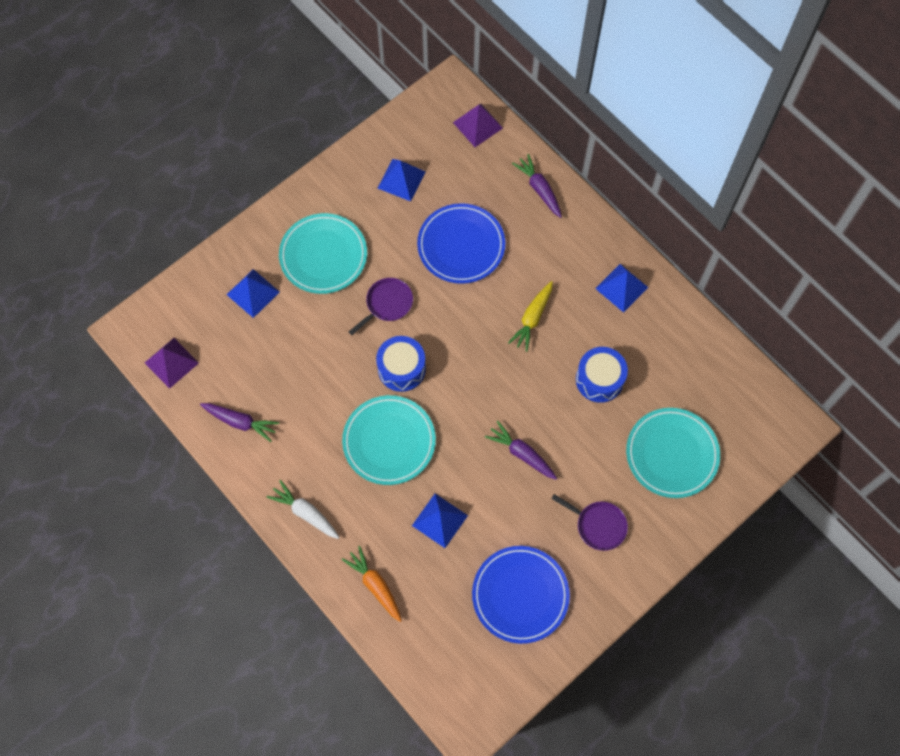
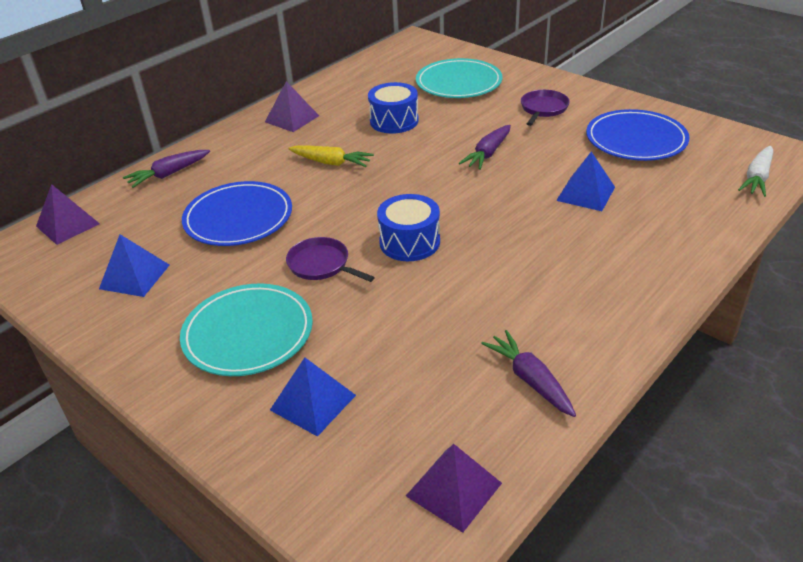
camera: 95 degrees left, 30 degrees down
purple carrot [200,403,279,442] -> purple carrot turned 45 degrees counterclockwise [481,330,576,417]
white carrot [267,480,340,539] -> white carrot moved to [738,146,773,197]
turquoise plate [342,395,436,485] -> none
orange carrot [342,546,402,622] -> none
blue pyramid [595,264,649,313] -> purple pyramid [265,81,319,132]

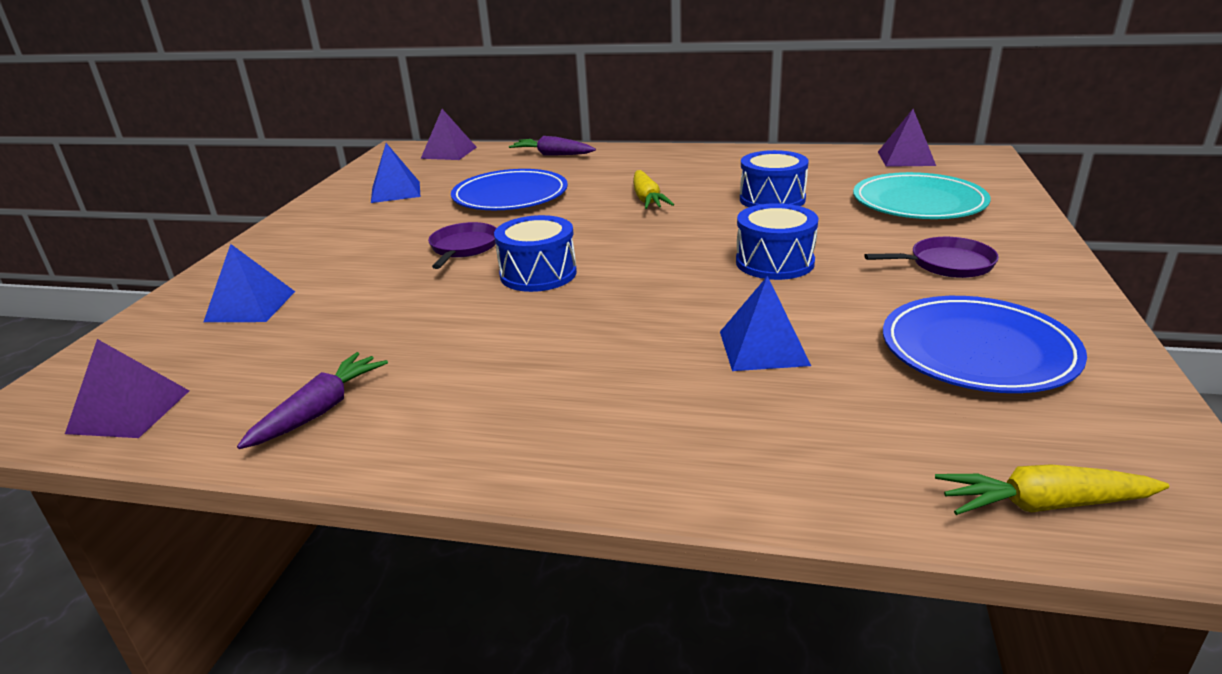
camera: 60 degrees right, 10 degrees down
turquoise plate [180,283,313,376] -> none
purple pyramid [265,81,319,132] -> purple pyramid moved to [878,109,936,167]
purple carrot [459,125,511,170] -> blue drum [736,203,818,280]
white carrot [738,146,773,197] -> yellow carrot [935,464,1169,515]

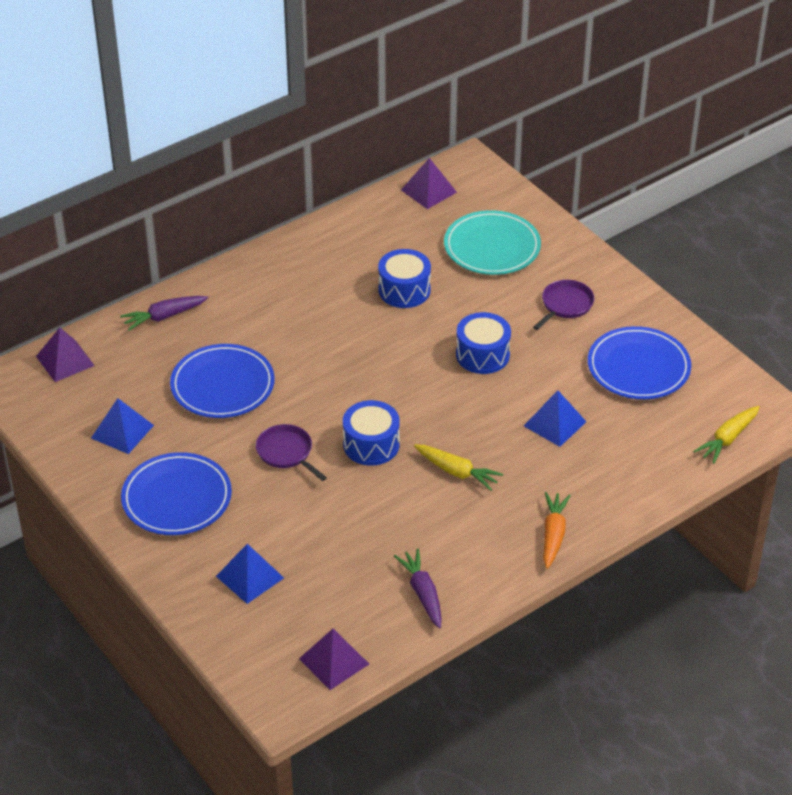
camera: 50 degrees left, 15 degrees up
yellow carrot [633,170,674,209] -> yellow carrot moved to [414,444,503,491]
none -> blue plate [121,452,232,535]
none -> orange carrot [543,492,571,569]

